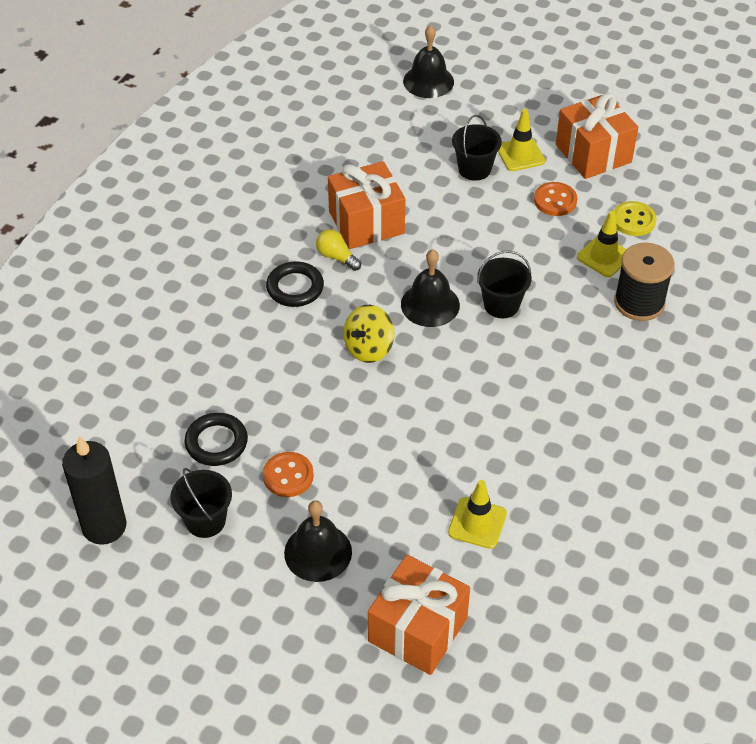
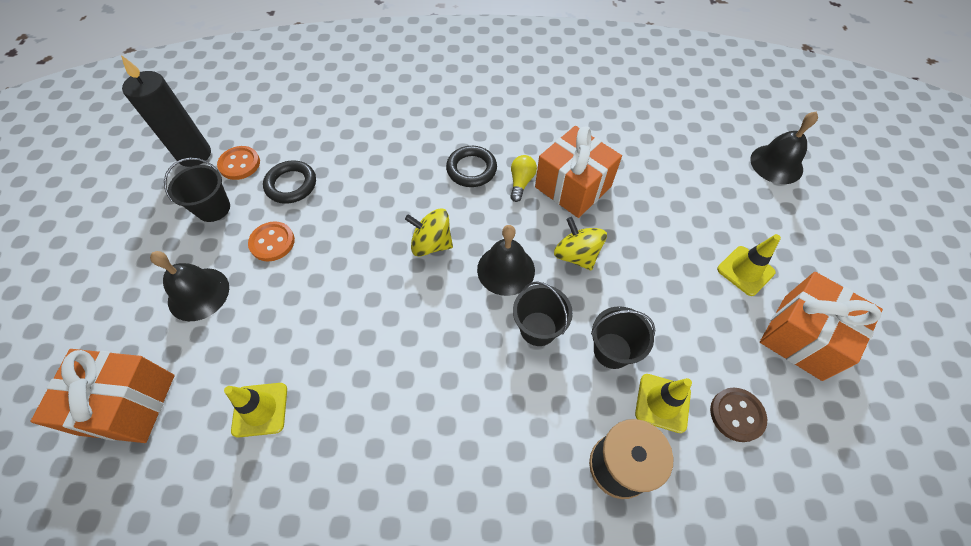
camera: 65 degrees right, 10 degrees up
black bucket [452,115,502,181] -> black bucket moved to [591,306,655,369]
orange button [534,182,577,216] -> orange button moved to [217,146,260,180]
yellow button [614,201,656,236] -> brown button [710,388,767,442]
none -> yellow spinning top [554,217,607,270]

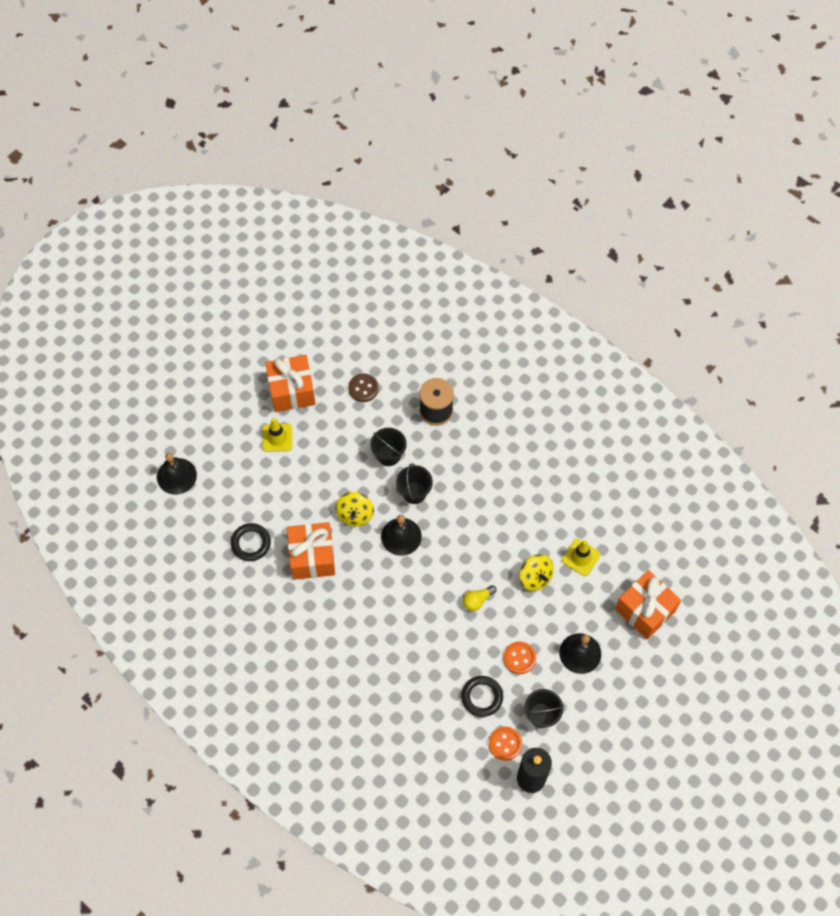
camera: 140 degrees left, 5 degrees up
yellow spinning top [405,209,453,257] -> yellow spinning top moved to [519,554,554,591]
black ring [446,146,497,187] -> black ring moved to [231,523,271,561]
yellow light bulb [510,155,537,202] -> yellow light bulb moved to [463,585,496,611]
yellow traffic cone [635,374,692,433] -> none

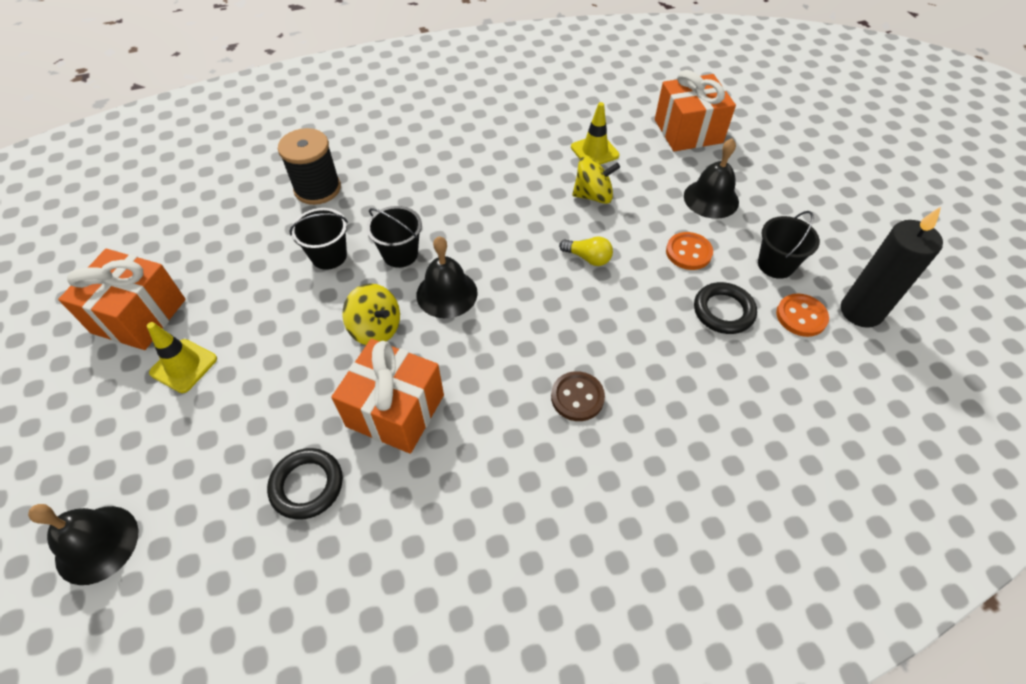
camera: 60 degrees left, 10 degrees down
brown button [348,374,379,402] -> brown button moved to [551,371,605,421]
yellow light bulb [463,585,496,611] -> yellow light bulb turned 60 degrees counterclockwise [559,236,613,266]

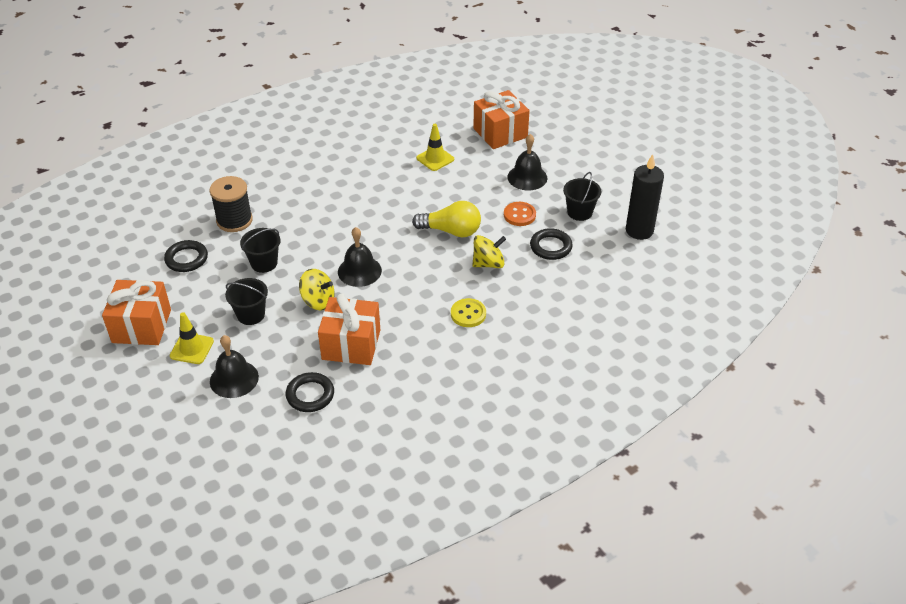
camera: 15 degrees left, 10 degrees down
black bell [28,504,139,585] -> black bell moved to [210,335,259,398]
black bucket [366,206,422,268] -> black bucket moved to [225,278,268,325]
brown button [551,371,605,421] -> yellow button [451,298,486,327]
yellow light bulb [559,236,613,266] -> yellow light bulb [412,201,481,237], size x1.75
yellow spinning top [572,157,620,204] -> yellow spinning top moved to [472,235,506,268]
orange button [776,294,829,337] -> none
none -> black ring [164,240,208,272]

